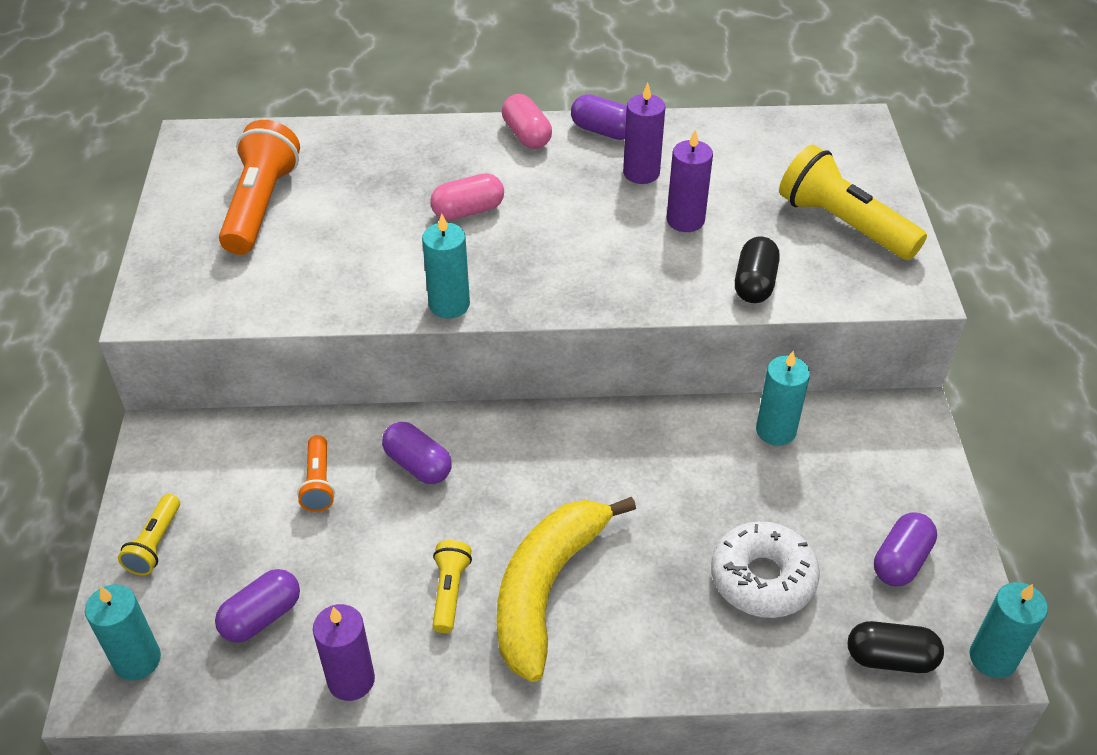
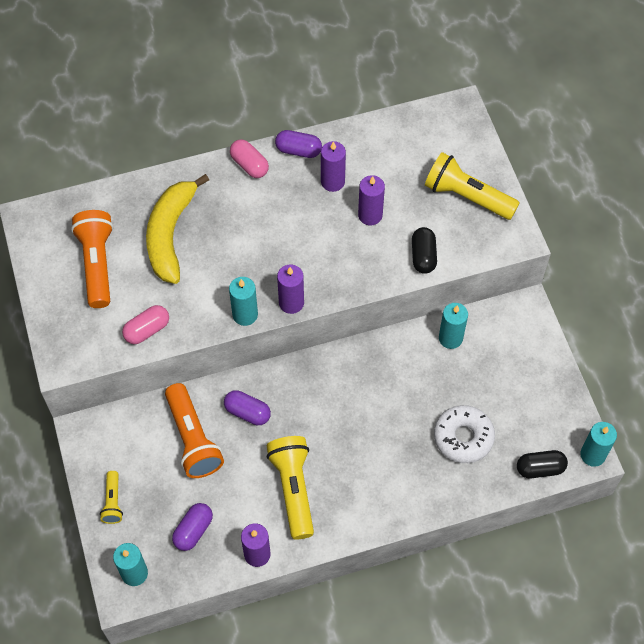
camera: 15 degrees left, 15 degrees up
orange flashlight [297,435,335,512] -> orange flashlight [165,383,224,478], size x1.91
pink capsule [430,173,504,220] -> pink capsule moved to [122,305,169,344]
yellow flashlight [432,540,472,633] -> yellow flashlight [267,436,314,540], size x1.91
yellow banana [497,497,636,682] -> yellow banana moved to [146,174,209,284]
purple capsule [874,512,937,586] -> none
none -> purple candle [277,265,304,314]

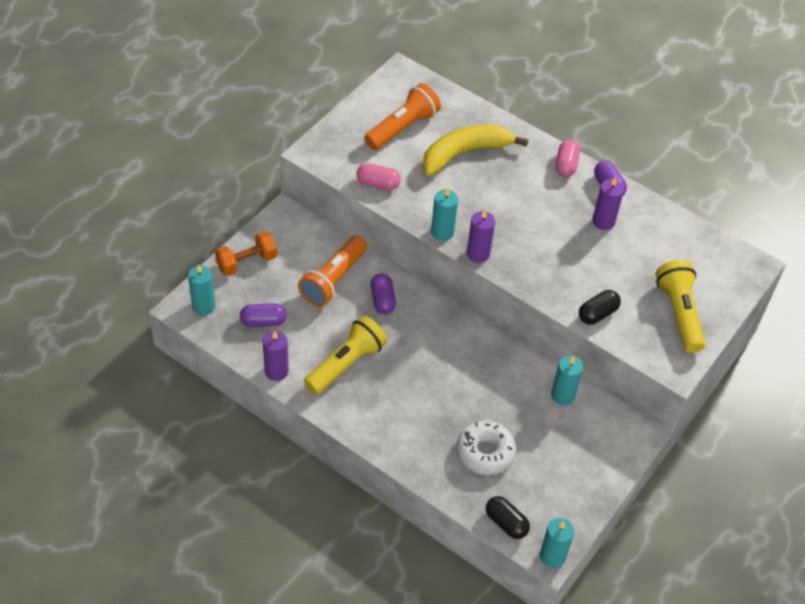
camera: 50 degrees right, 10 degrees down
yellow flashlight [100,471,123,524] -> orange dumbbell [215,231,277,276]
purple candle [358,175,385,225] -> none

